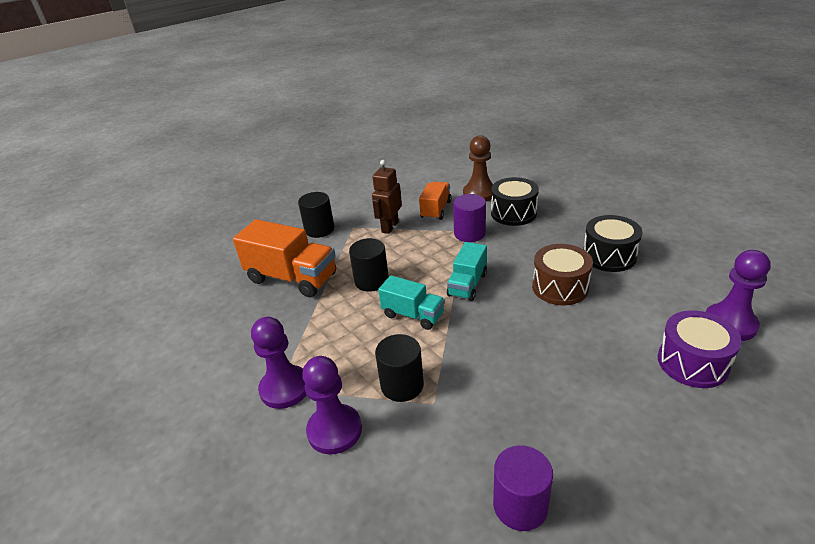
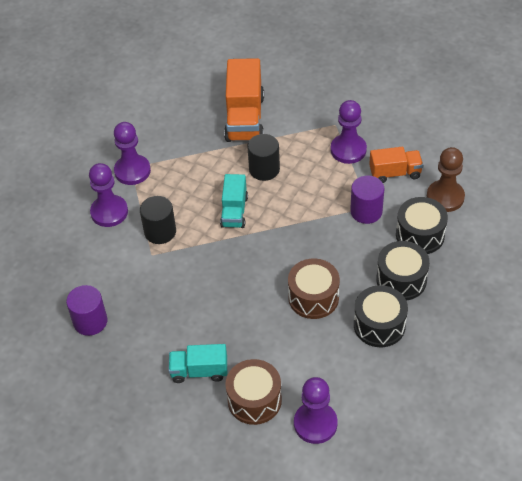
camera: 65 degrees right, 15 degrees up
black cylinder [298,192,335,238] -> none
brown robot [372,160,402,234] -> purple pawn [331,100,367,164]
turquoise truck [447,242,487,301] -> turquoise truck moved to [168,344,227,383]
purple drum [658,310,741,388] -> brown drum [225,359,282,425]
none -> black drum [376,241,430,301]

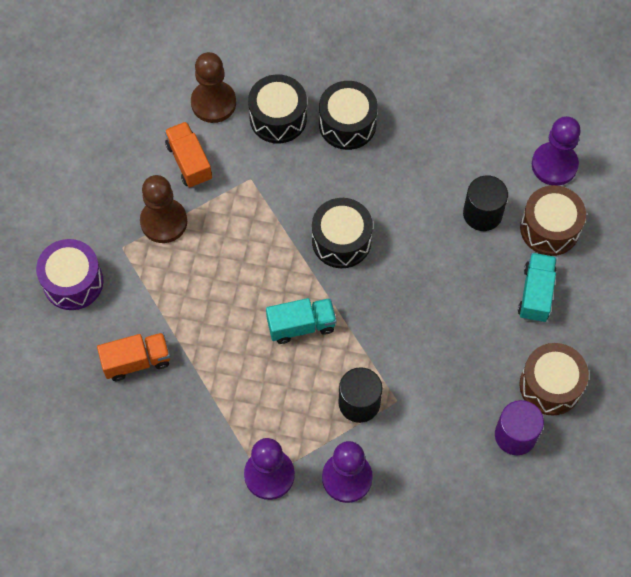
camera: 110 degrees left, 15 degrees up
turquoise truck [168,344,227,383] -> turquoise truck turned 150 degrees counterclockwise [518,253,557,322]
orange truck [224,58,264,142] -> orange truck [97,332,170,381], size x0.59
black cylinder [247,134,280,181] -> black cylinder moved to [463,175,508,231]
brown drum [288,258,340,319] -> brown drum moved to [520,343,589,416]
purple pawn [331,100,367,164] -> brown pawn [140,175,187,243]
purple cylinder [350,176,384,224] -> none
black drum [354,285,408,347] -> black drum moved to [312,198,373,268]
none -> purple drum [36,239,104,310]

